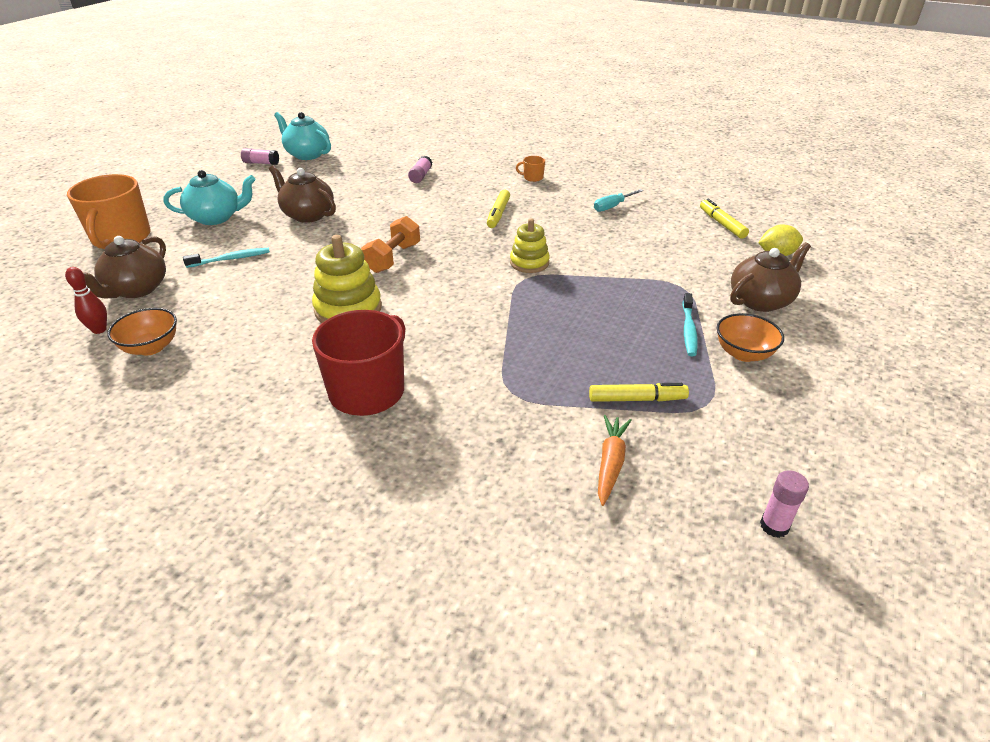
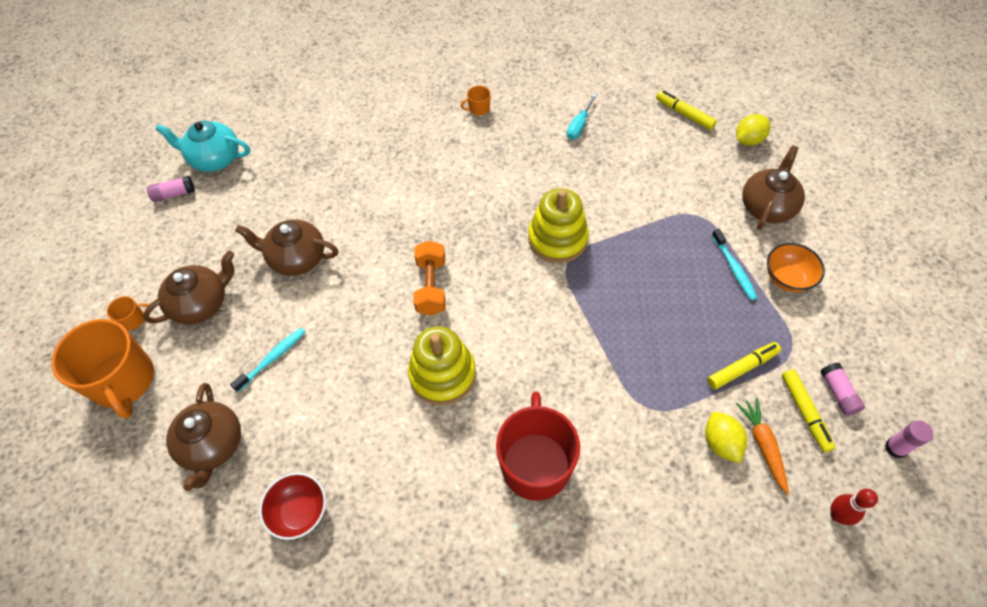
camera: 25 degrees left, 20 degrees up
red bowling pin [65,267,107,334] -> red bowling pin moved to [830,489,878,525]
orange bowl [108,308,177,356] -> red bowl [259,473,326,540]
turquoise teapot [164,170,255,225] -> brown teapot [143,251,234,325]
pink glue stick [408,156,432,183] -> pink glue stick moved to [820,363,865,416]
yellow marker [487,190,510,228] -> yellow marker moved to [782,369,836,452]
yellow stacking toy [510,218,550,273] -> yellow stacking toy [528,188,589,263], size x1.54
none -> orange mug [107,296,149,330]
none -> yellow lemon [705,412,747,463]

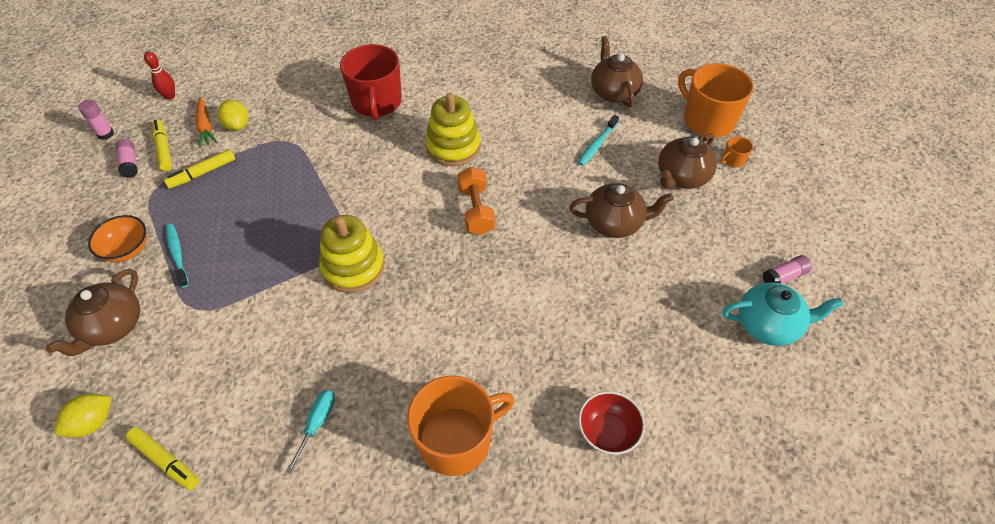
camera: 170 degrees right, 5 degrees down
red bowl [259,473,326,540] -> red bowl moved to [578,391,645,455]
orange mug [461,86,491,116] -> orange mug [407,375,515,476], size x2.45

